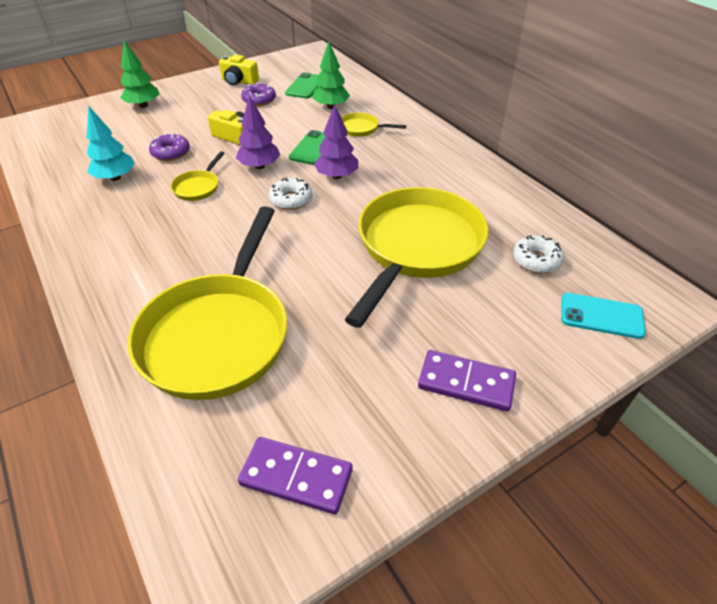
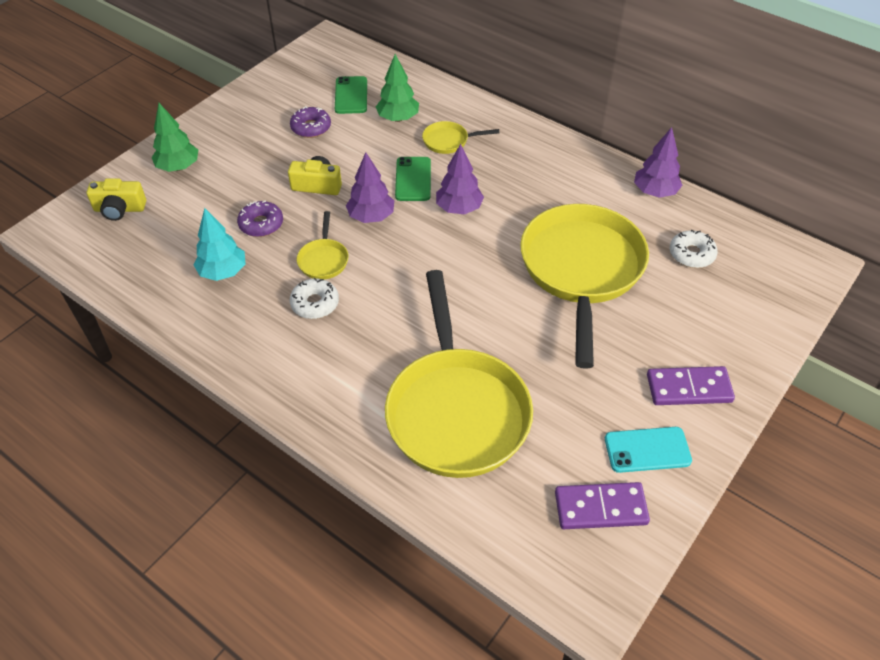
camera: 20 degrees left, 5 degrees up
yellow camera [219,54,259,86] -> yellow camera moved to [86,178,146,221]
white donut [269,178,313,210] -> white donut moved to [290,278,339,319]
turquoise phone [561,293,646,339] -> turquoise phone moved to [605,427,692,473]
none -> purple tree [634,127,683,198]

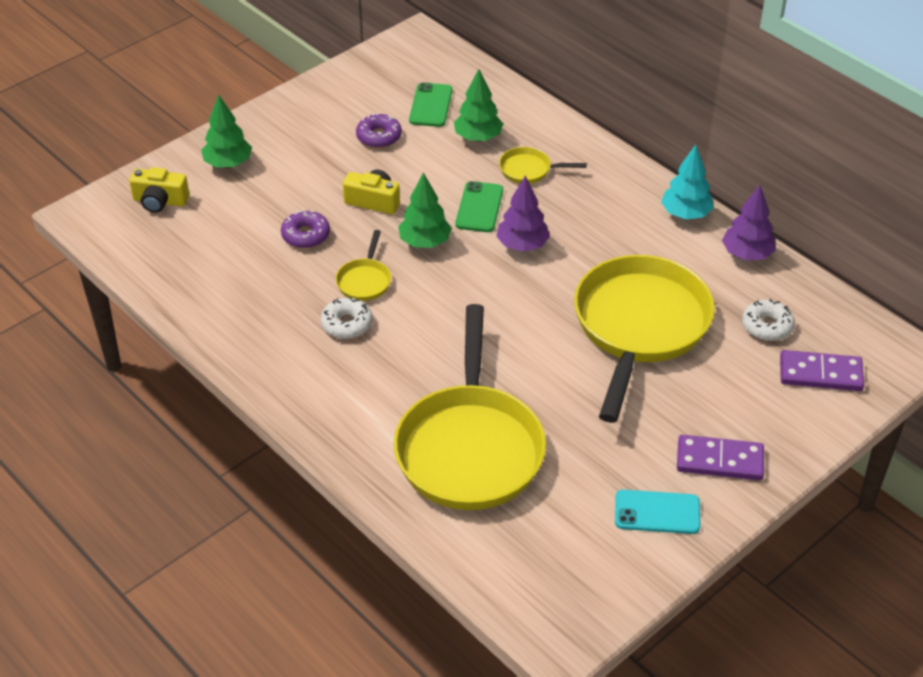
camera: 10 degrees right, 5 degrees down
turquoise tree [194,208,246,281] -> turquoise tree moved to [661,145,714,219]
purple tree [346,152,394,223] -> green tree [398,172,452,248]
purple domino [555,482,650,529] -> purple domino moved to [780,350,864,391]

